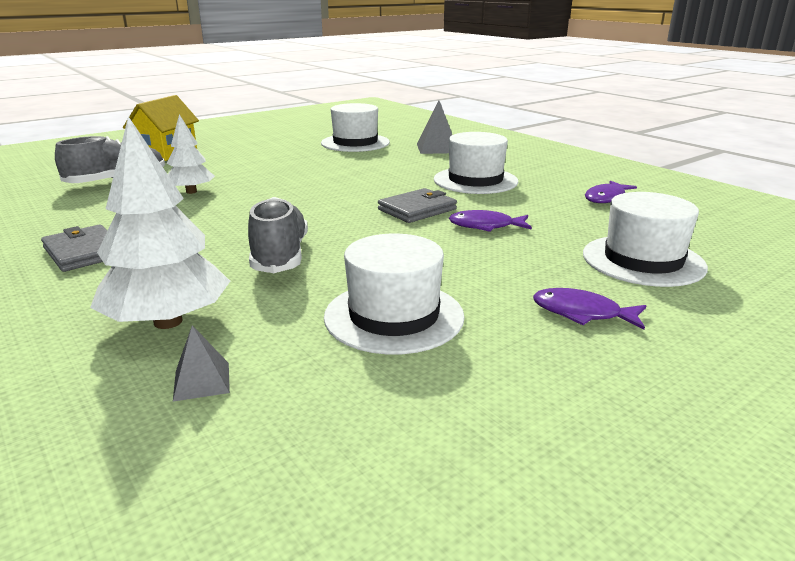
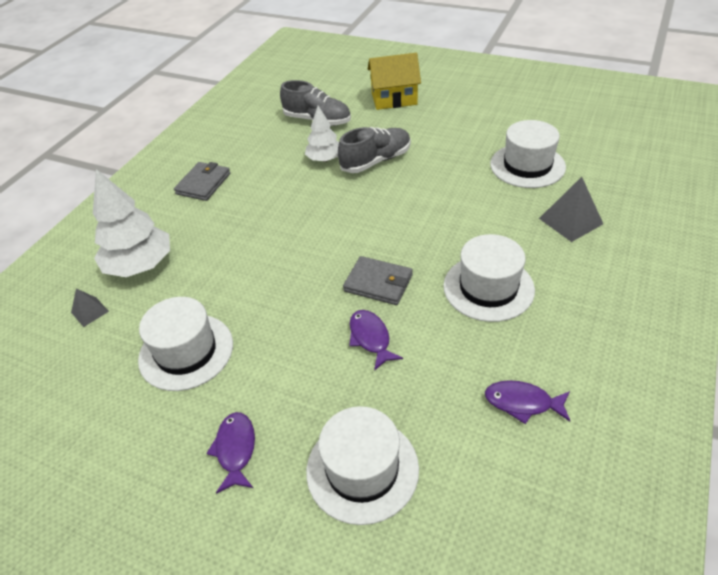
camera: 65 degrees right, 20 degrees up
grey shoe [248,197,308,273] -> grey shoe moved to [338,127,411,173]

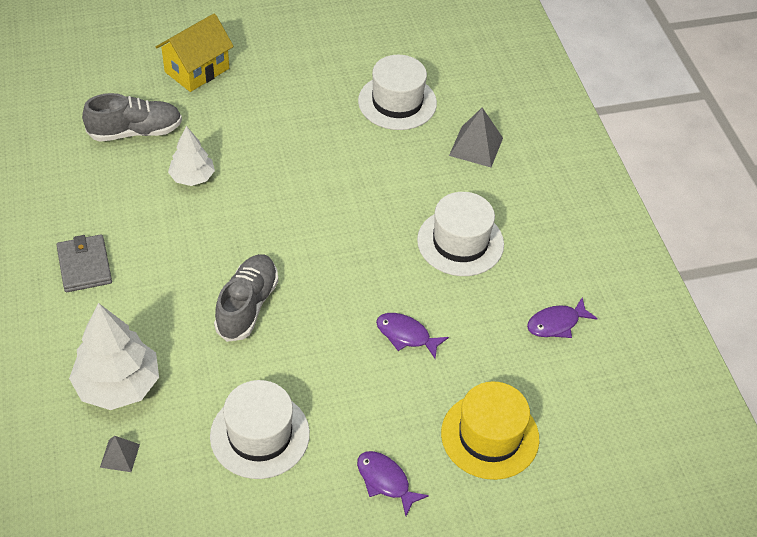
camera: 45 degrees left, 5 degrees up
white hat [306,406,419,525] -> yellow hat [441,381,539,480]
grey shoe [338,127,411,173] -> grey shoe moved to [214,254,278,342]
grey wallet [343,256,413,305] -> none

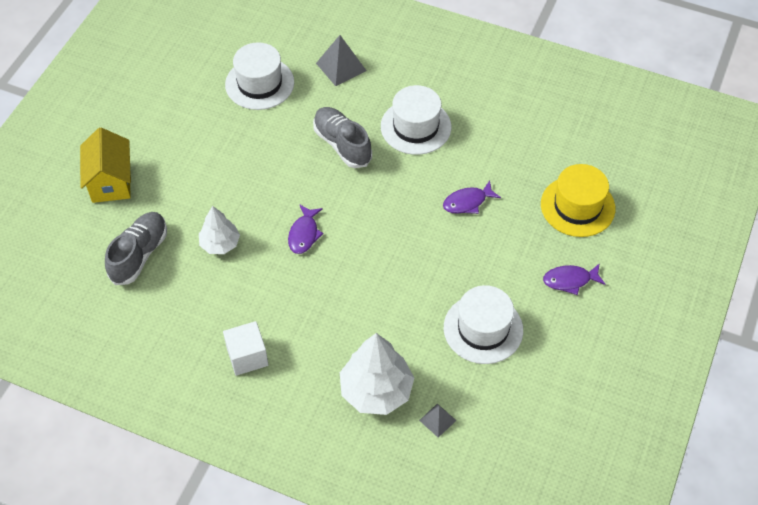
camera: 50 degrees left, 5 degrees up
grey wallet [57,234,112,292] -> white cube [223,321,268,376]
grey shoe [214,254,278,342] -> grey shoe moved to [313,107,372,168]
purple fish [527,298,598,338] -> purple fish moved to [288,204,324,254]

